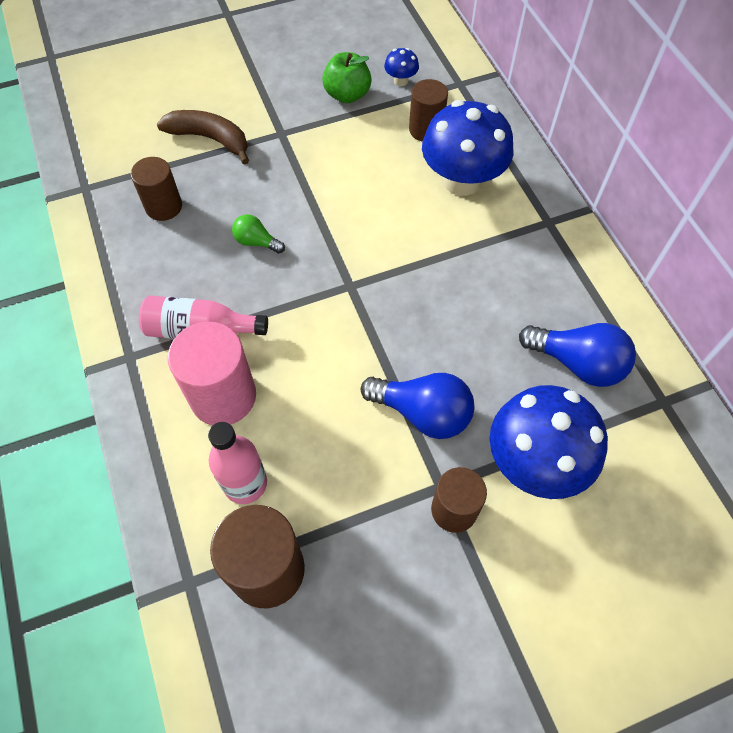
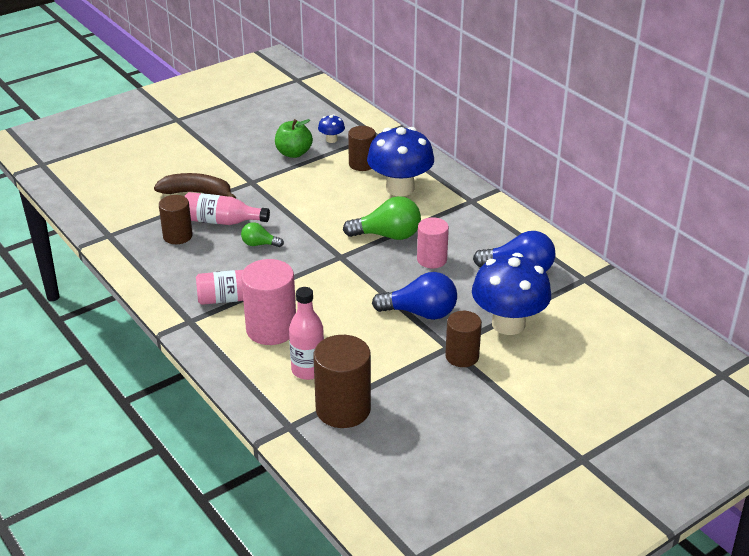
camera: 15 degrees left, 25 degrees down
none -> pink bottle [184,192,270,225]
none -> green light bulb [343,196,421,240]
none -> pink cylinder [417,217,449,269]

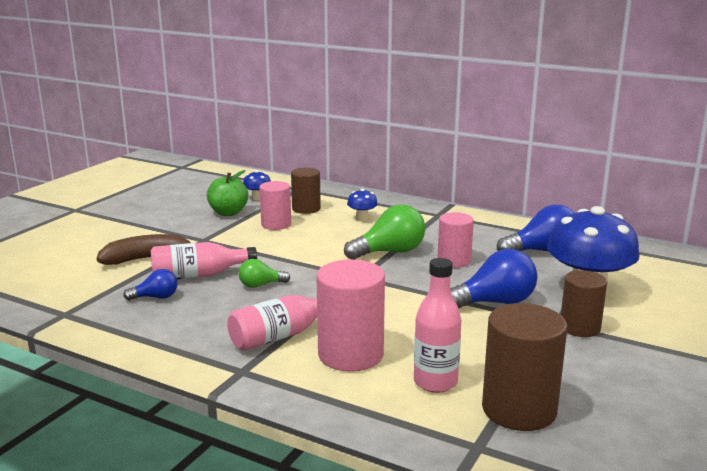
camera: 25 degrees left, 15 degrees down
brown cylinder [159,195,193,244] -> blue light bulb [123,269,178,300]
blue mushroom [367,127,434,197] -> blue mushroom [347,188,378,221], size x0.43
none -> pink cylinder [259,181,291,230]

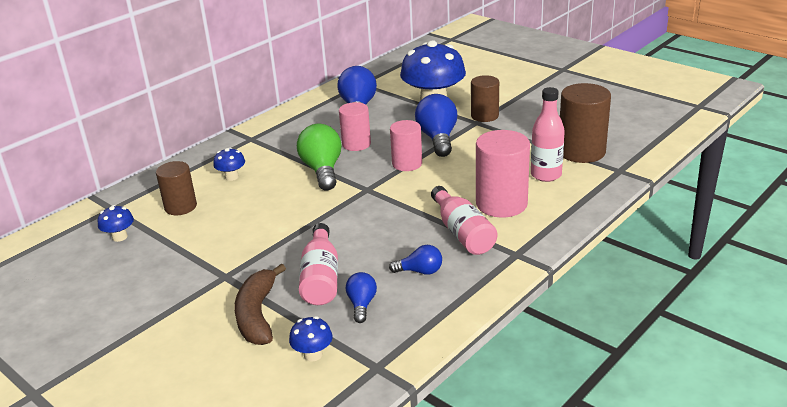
camera: 75 degrees left, 10 degrees up
green apple [207,170,249,216] -> none
green light bulb [238,259,290,288] -> none
pink cylinder [259,181,291,230] -> pink cylinder moved to [390,120,422,171]
none -> blue mushroom [289,316,333,361]
none -> blue light bulb [389,245,442,275]

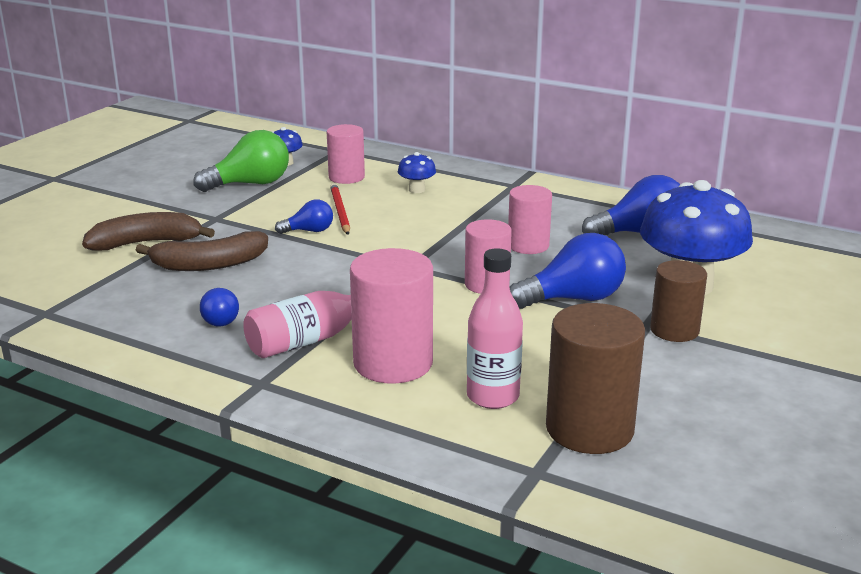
camera: 75 degrees right, 5 degrees down
brown cylinder [156,161,197,215] -> pink cylinder [327,124,365,184]
blue mushroom [289,316,333,361] -> none
green light bulb [297,124,342,190] -> green light bulb moved to [194,130,289,192]
pink bottle [299,223,338,305] -> brown banana [136,231,268,271]
blue light bulb [346,272,377,323] -> blue light bulb moved to [275,199,333,234]
none -> red pencil [330,183,350,235]

